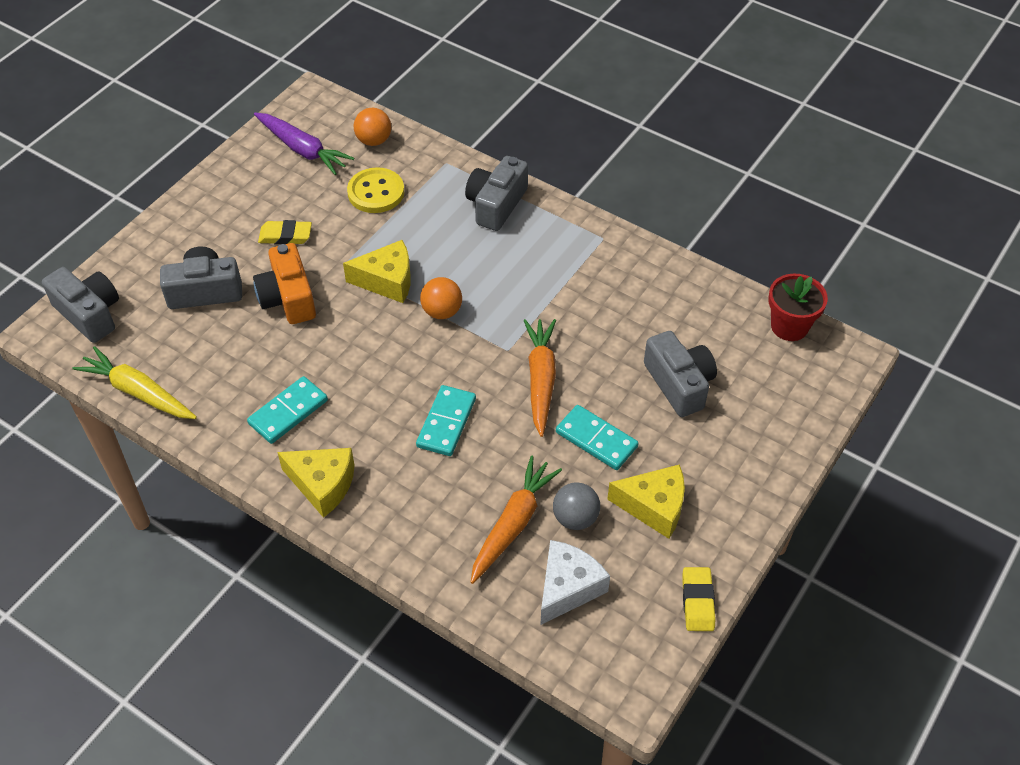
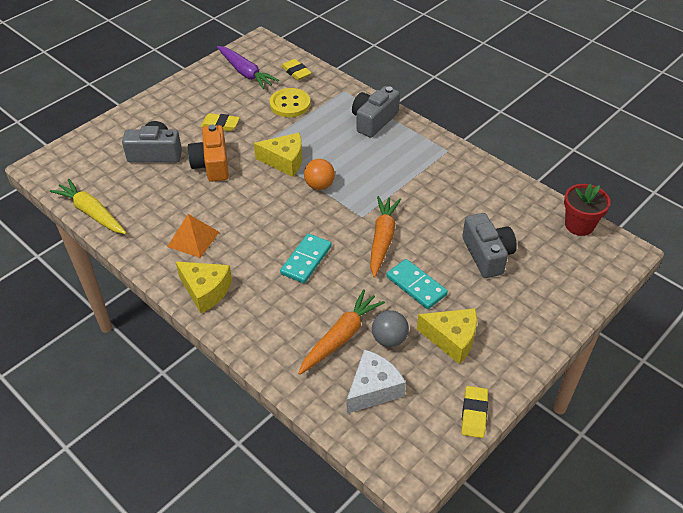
camera: 10 degrees right, 5 degrees down
grey camera [42,267,119,343] -> none
turquoise domino [247,376,328,444] -> orange pyramid [167,214,219,258]
orange ball [354,108,391,146] -> yellow eraser [281,59,312,81]

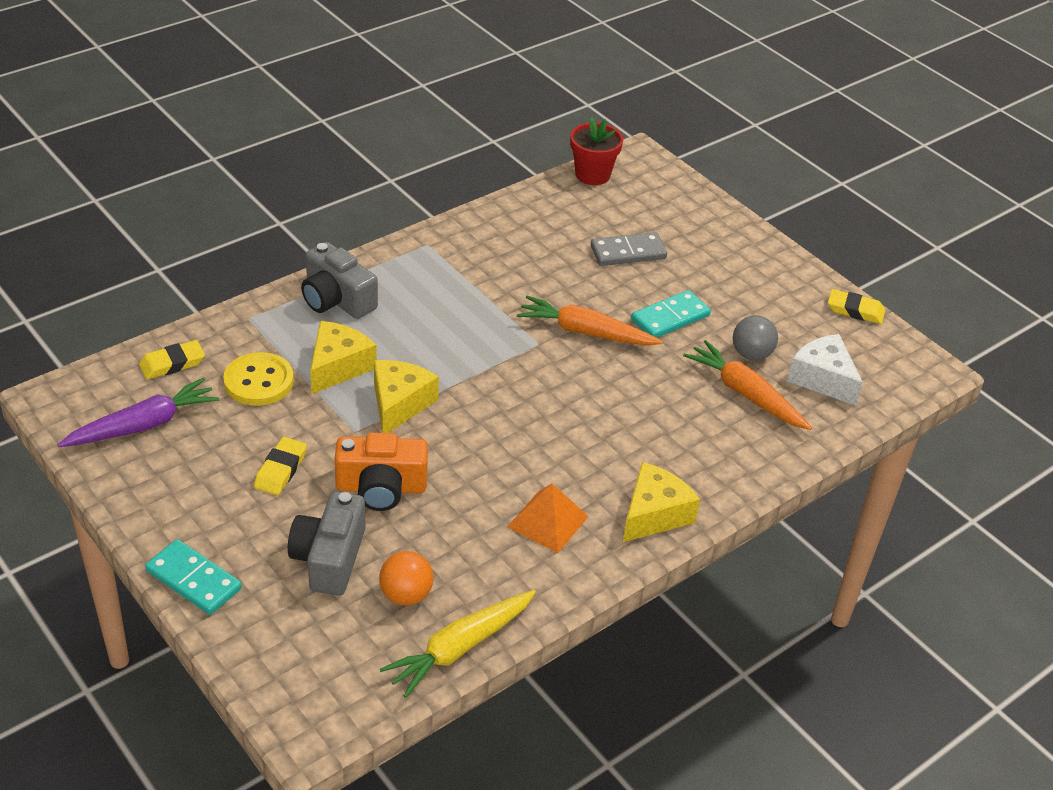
camera: 85 degrees left, 5 degrees down
turquoise domino [280,233,332,283] -> turquoise domino moved to [145,539,242,615]
orange ball [304,159,335,190] -> orange ball moved to [379,551,434,606]
yellow cheese [417,308,477,364] -> yellow cheese moved to [310,321,377,394]
grey camera [462,213,517,278] -> grey domino [591,232,667,266]

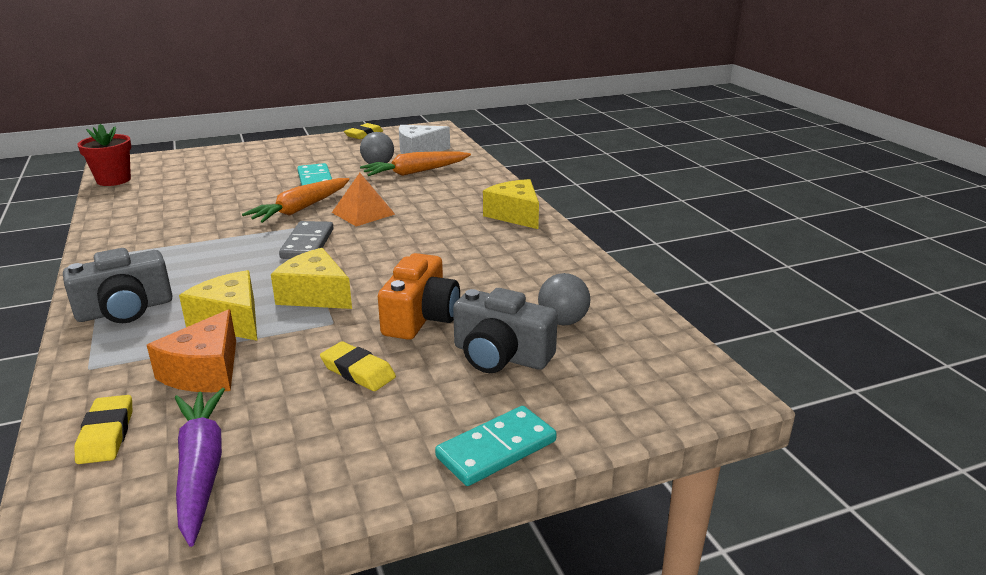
camera: 70 degrees left, 15 degrees down
yellow button [223,352,294,406] -> orange cheese [147,309,236,392]
orange ball [379,551,434,606] -> grey ball [538,273,590,325]
yellow carrot [380,590,536,698] -> none
orange pyramid [508,484,589,553] -> orange pyramid moved to [332,173,395,226]
grey domino [591,232,667,266] -> grey domino moved to [279,221,333,259]

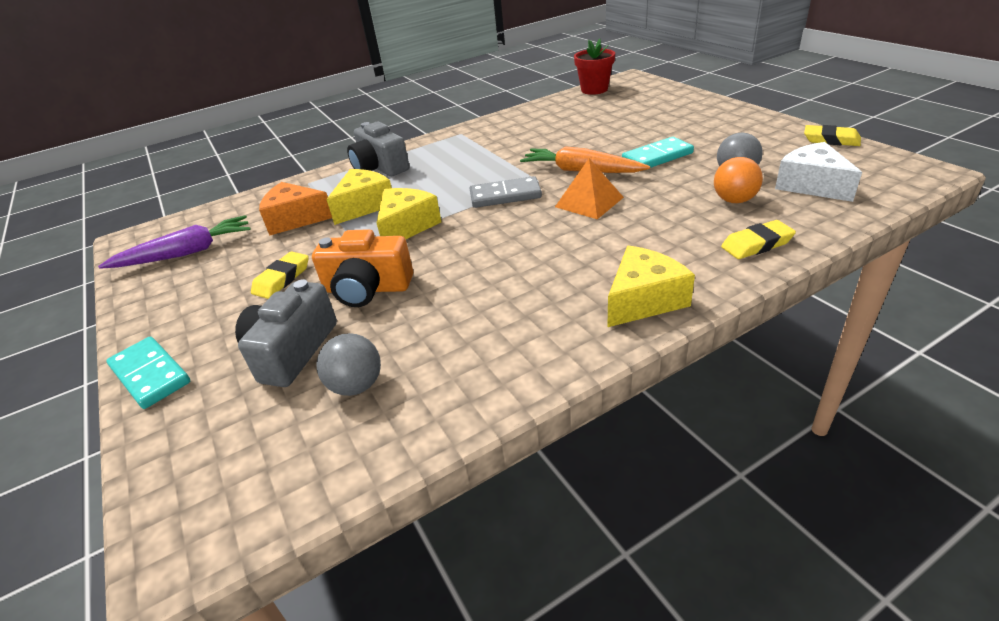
camera: 85 degrees right, 10 degrees up
yellow eraser [74,395,132,464] -> yellow eraser moved to [721,220,796,259]
orange carrot [360,151,471,176] -> orange ball [714,157,763,203]

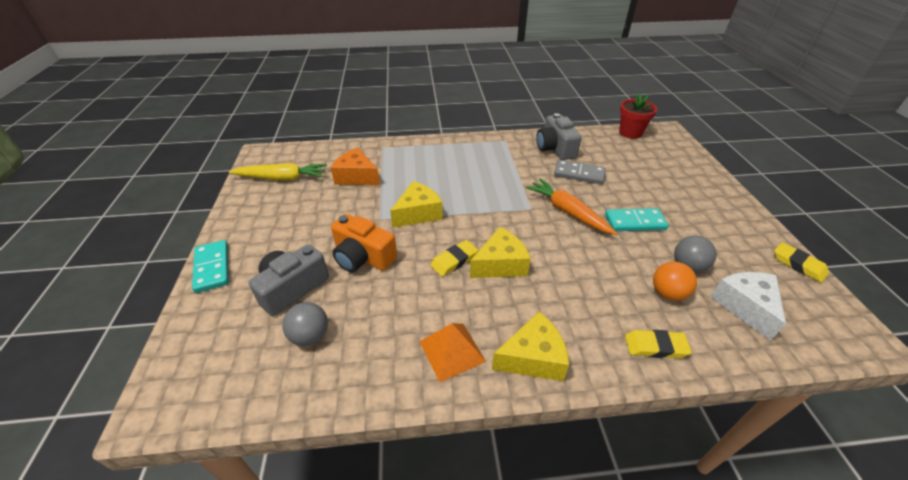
camera: 20 degrees right, 5 degrees up
purple carrot [98,215,250,269] -> yellow carrot [229,163,327,180]
yellow eraser [251,251,309,299] -> yellow eraser moved to [431,240,478,277]
yellow cheese [326,169,392,225] -> yellow cheese moved to [470,227,531,278]
grey camera [347,121,409,176] -> grey camera moved to [536,113,582,160]
grey domino [470,176,542,208] -> grey domino moved to [554,160,606,184]
orange pyramid [555,158,624,219] -> orange pyramid moved to [419,323,486,382]

